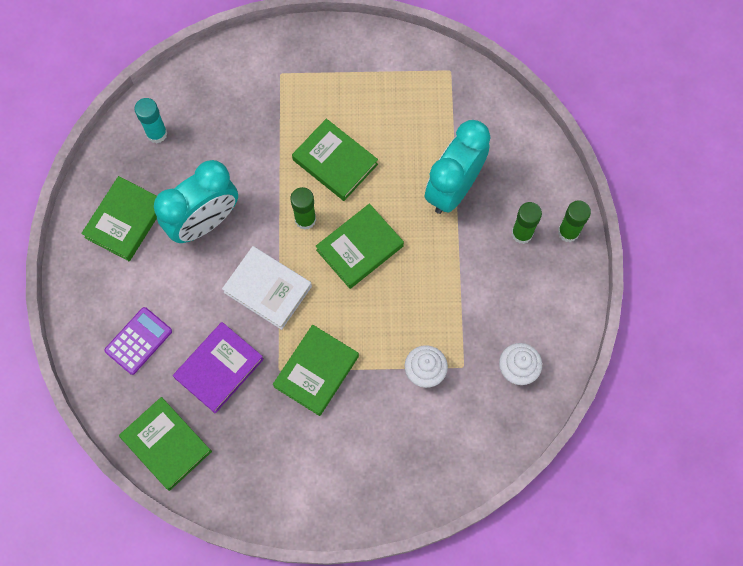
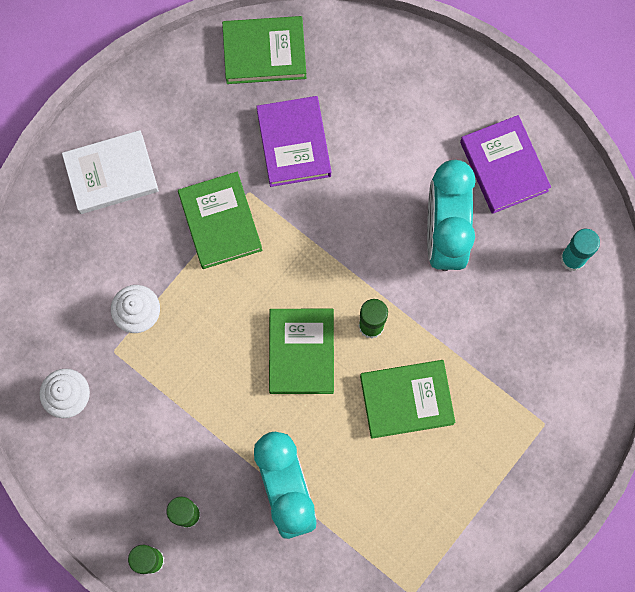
camera: 130 degrees right, 5 degrees up
green book [81,176,157,261] -> purple book [460,115,551,214]
purple calculator [104,307,172,375] -> none
white book [222,246,312,330] -> white book moved to [62,130,159,214]

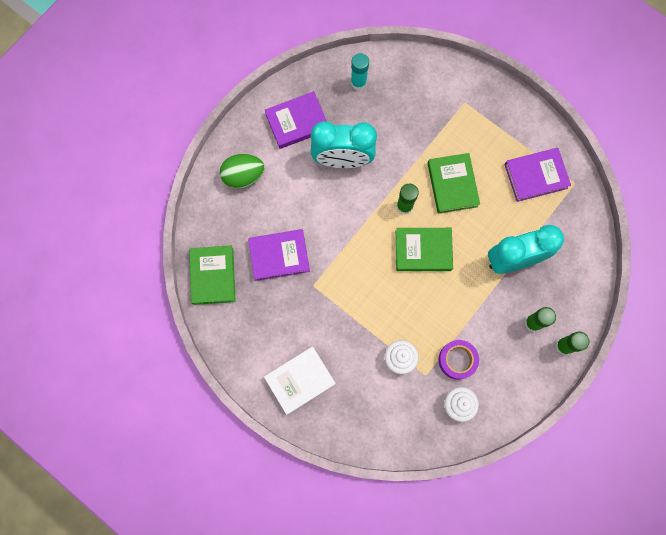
camera: 90 degrees left, 0 degrees up
white book [62,130,159,214] -> white book turned 75 degrees clockwise [264,346,336,415]
green book [178,172,262,269] -> none
none -> green egg [220,154,264,188]
none -> purple tape [438,340,479,380]
none -> purple book [504,148,571,202]

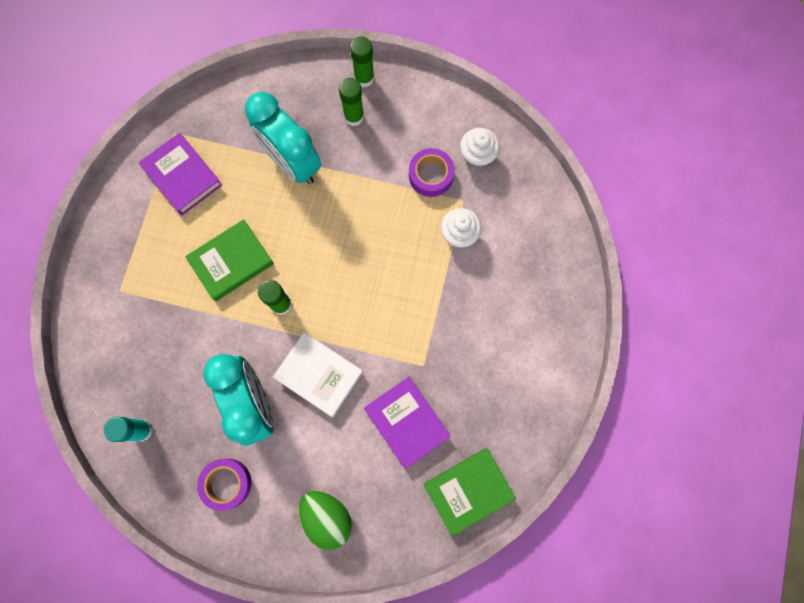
camera: 115 degrees left, 0 degrees up
white book [264,346,336,415] -> white book moved to [273,332,363,417]
purple book [265,91,327,149] -> purple tape [197,459,251,511]
green book [396,228,453,271] -> none

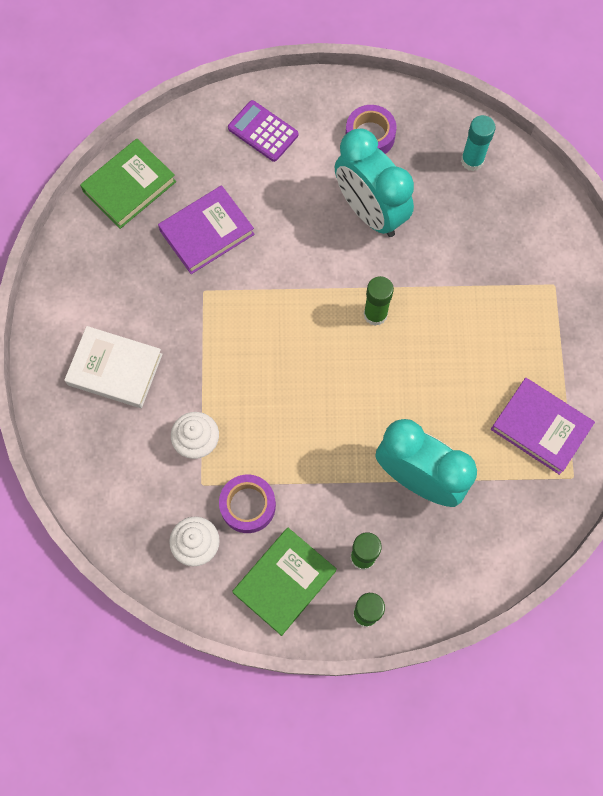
camera: 165 degrees right, 5 degrees down
green book [185,219,274,301] -> green book moved to [232,528,337,636]
white book [273,332,363,417] -> white book moved to [64,326,163,408]
green egg [298,491,352,550] -> purple calculator [228,100,298,162]
purple book [364,377,451,469] -> purple book turned 75 degrees counterclockwise [158,185,254,274]

